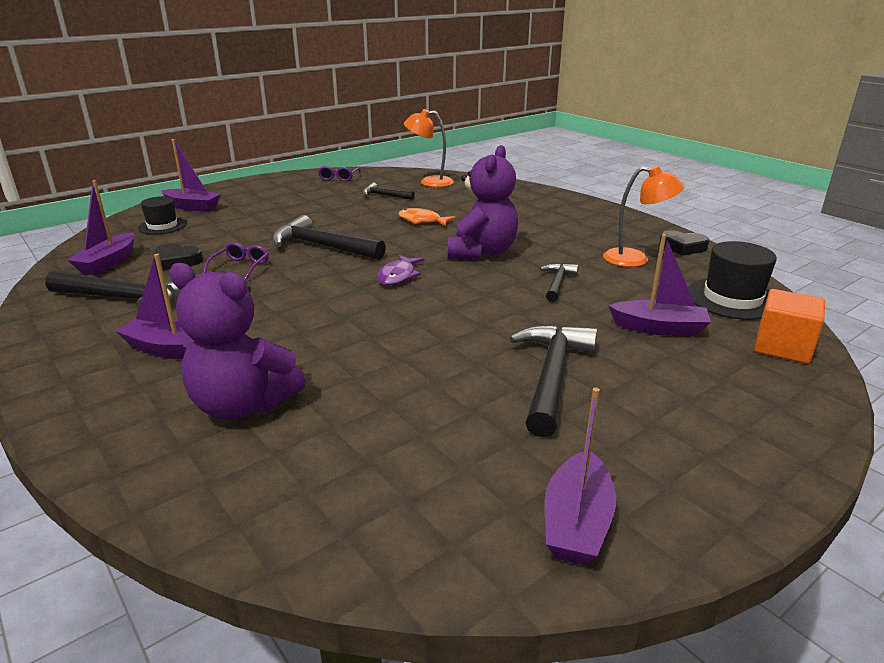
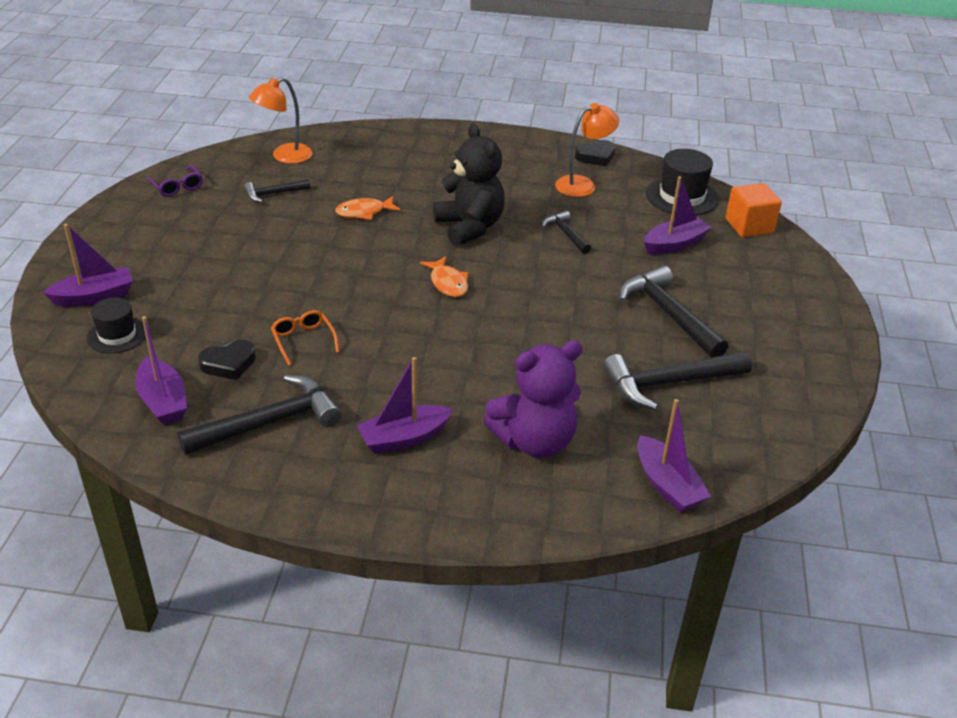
camera: 45 degrees left, 10 degrees up
purple glasses [203,242,268,282] -> orange glasses [271,310,339,366]
black hammer [272,215,386,260] -> black hammer moved to [603,351,752,410]
purple fish [377,255,425,285] -> orange fish [420,256,468,297]
purple teddy bear [448,145,518,259] -> black teddy bear [433,124,505,246]
purple boat [545,387,617,565] -> purple boat moved to [637,399,711,513]

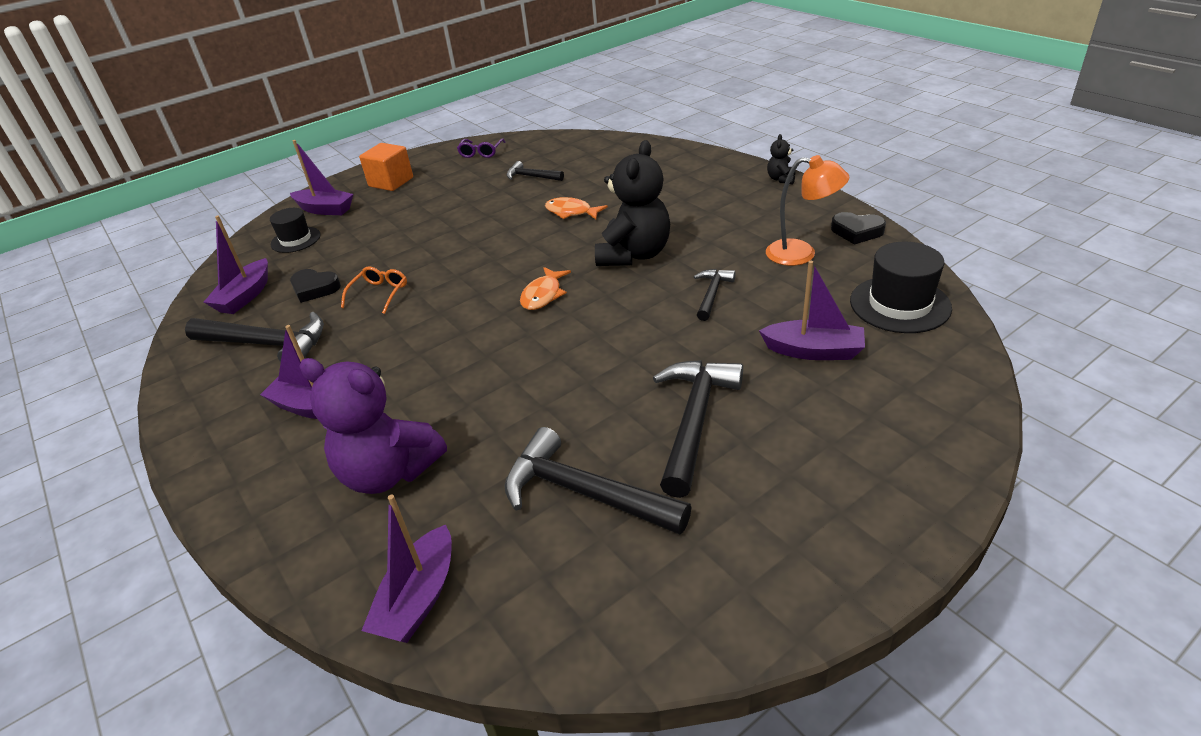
camera: 50 degrees right, 0 degrees up
orange lamp [249,77,313,164] -> none
orange cube [726,183,782,237] -> orange cube moved to [359,143,413,191]
none -> black teddy bear [767,134,795,184]

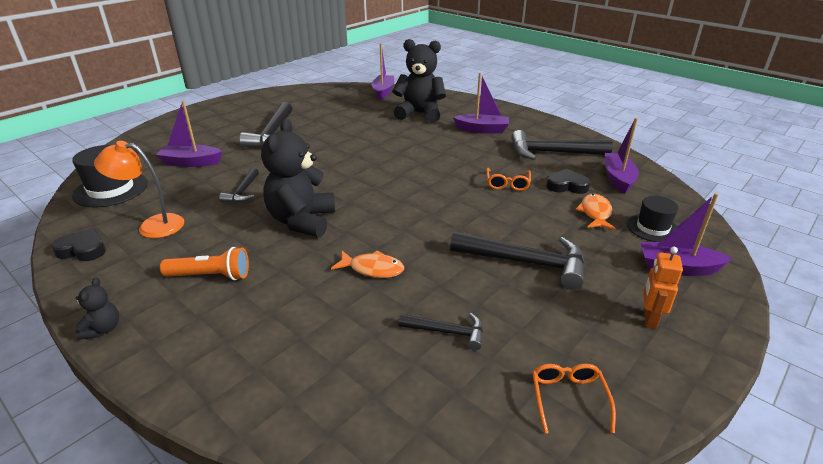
camera: 165 degrees right, 5 degrees down
purple teddy bear [299,358,447,494] -> black teddy bear [392,39,446,122]
orange cube [359,143,413,191] -> orange robot [643,247,683,329]
purple glasses [457,138,505,158] -> orange glasses [532,364,616,434]
black hammer [505,427,691,535] -> black hammer moved to [450,232,584,290]
orange fish [520,267,571,310] -> orange fish moved to [575,194,616,230]
none -> orange flashlight [160,247,249,280]

